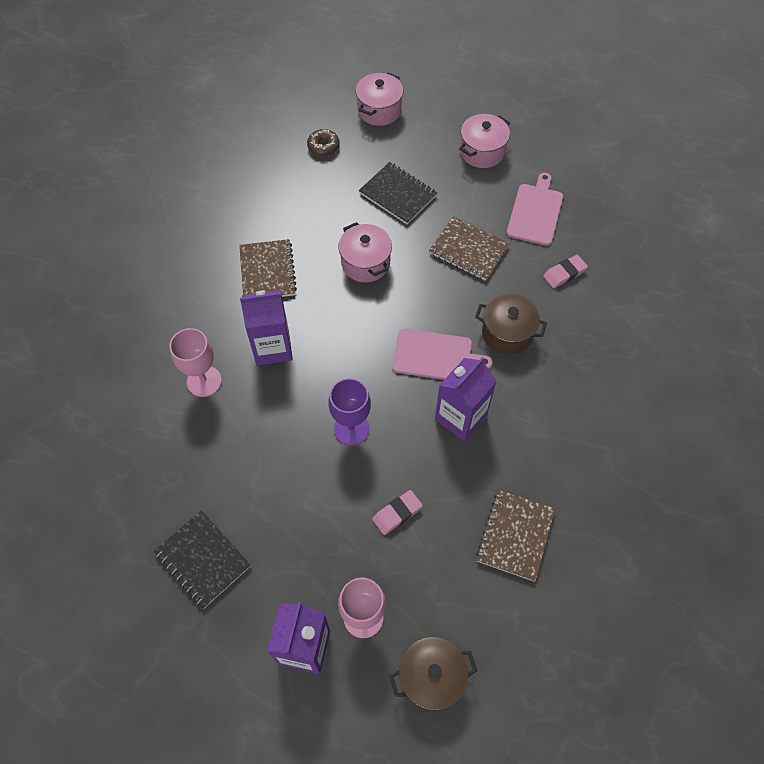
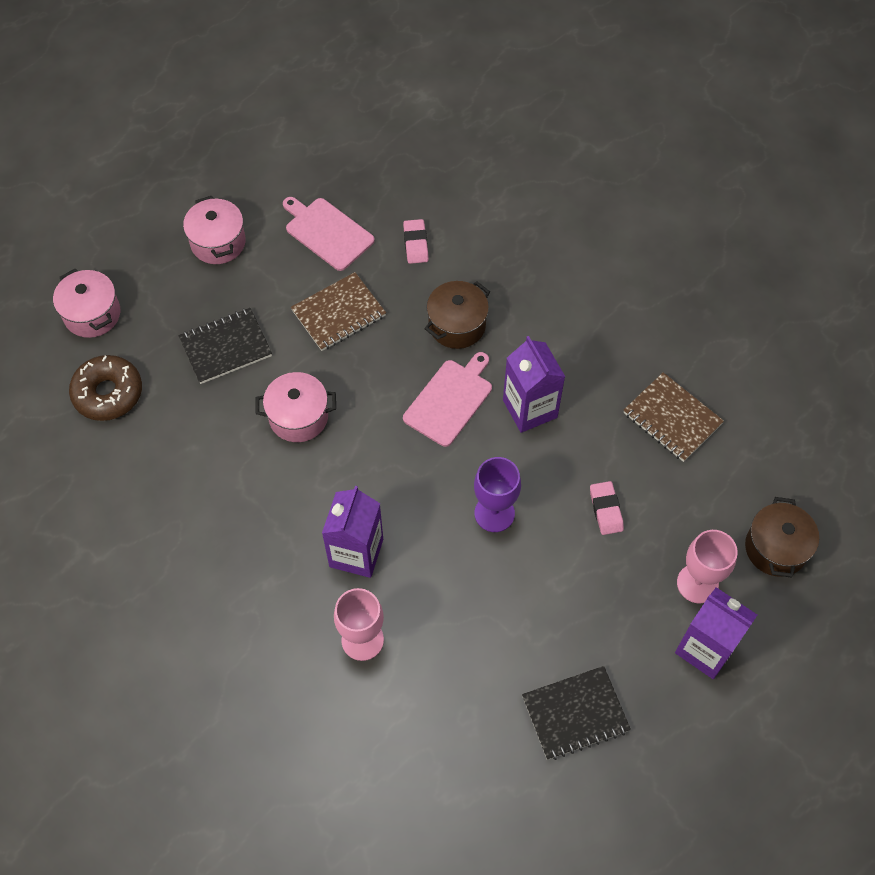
camera: 65 degrees left, 0 degrees up
brown notebook [239,239,297,297] -> none
brown donut [307,129,340,156] -> brown donut [69,355,142,421], size x1.68

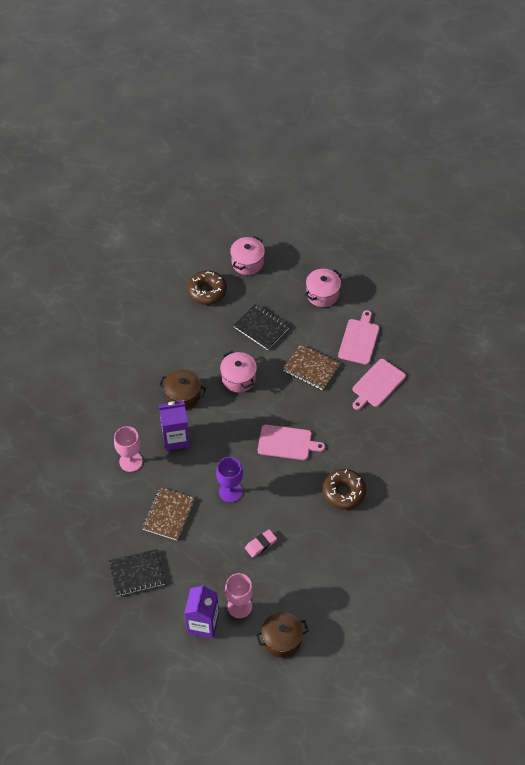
camera: 65 degrees right, 5 degrees down
pink eraser [403,219,429,264] -> pink cutting board [353,359,406,410]
brown pot [424,281,490,349] -> brown pot moved to [159,369,206,409]
purple carton [503,336,565,433] -> none
black notebook [522,666,631,760] -> black notebook turned 60 degrees counterclockwise [109,549,165,596]
brown notebook [624,372,724,462] -> brown notebook moved to [142,487,195,540]
none -> brown donut [322,469,366,510]

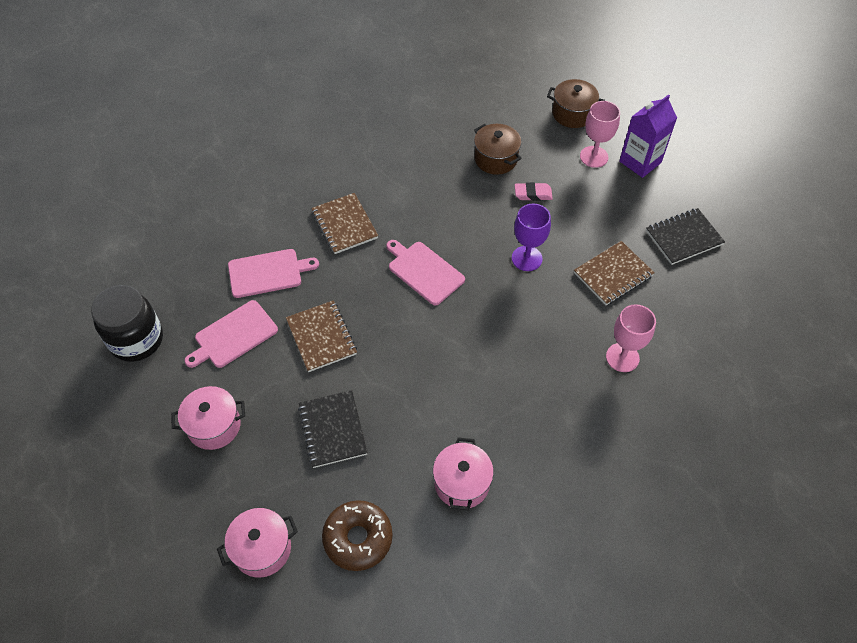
camera: 145 degrees left, 0 degrees up
black notebook [109,549,165,596] -> black notebook turned 45 degrees counterclockwise [646,208,725,265]
brown pot [159,369,206,409] -> brown pot moved to [474,124,522,175]
purple carton [159,401,190,451] -> none
pink pot [220,351,257,392] -> pink pot moved to [433,438,494,511]
brown donut [322,469,366,510] -> none
none -> black jar [91,285,163,362]
none -> brown notebook [311,193,378,254]

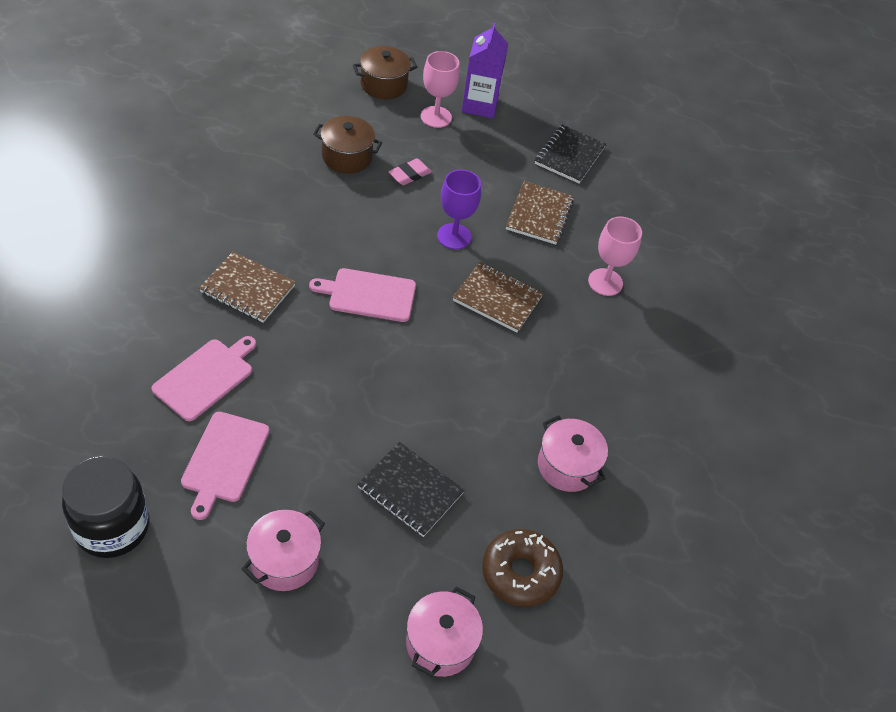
camera: 45 degrees left, 5 degrees down
brown notebook [286,300,357,372] -> brown notebook moved to [453,262,543,332]

